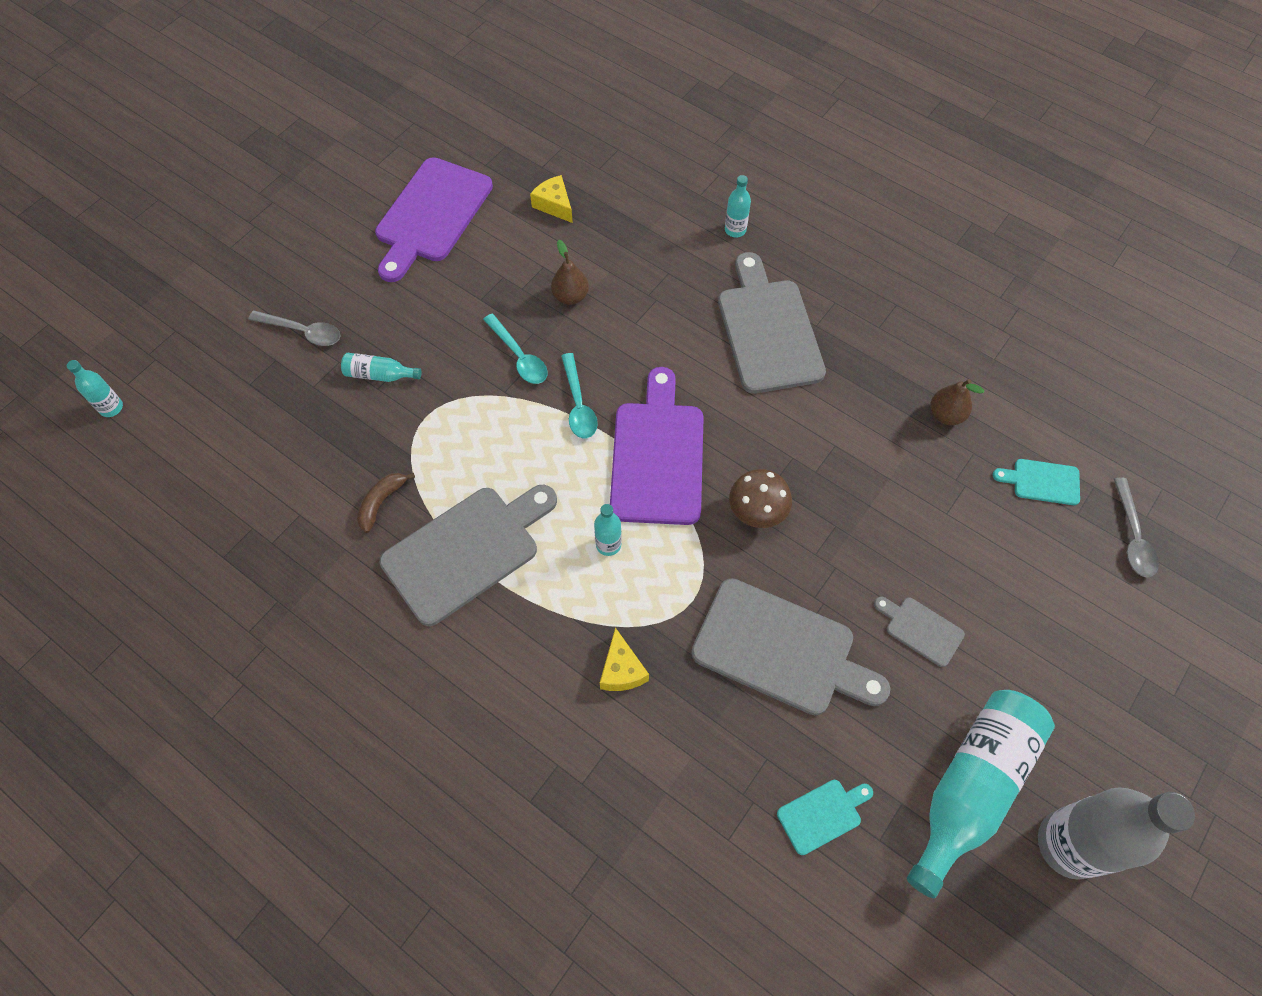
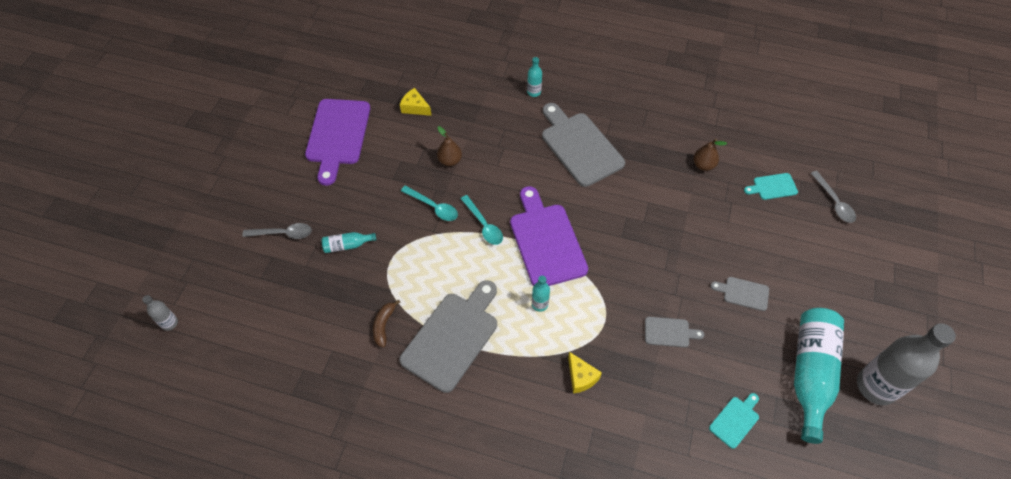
camera: 20 degrees left, 5 degrees down
turquoise bottle [67,360,123,417] -> grey bottle [142,295,178,331]
grey cutting board [691,578,891,715] -> grey cutting board [645,317,704,347], size x0.47
brown mushroom [729,469,792,528] -> none

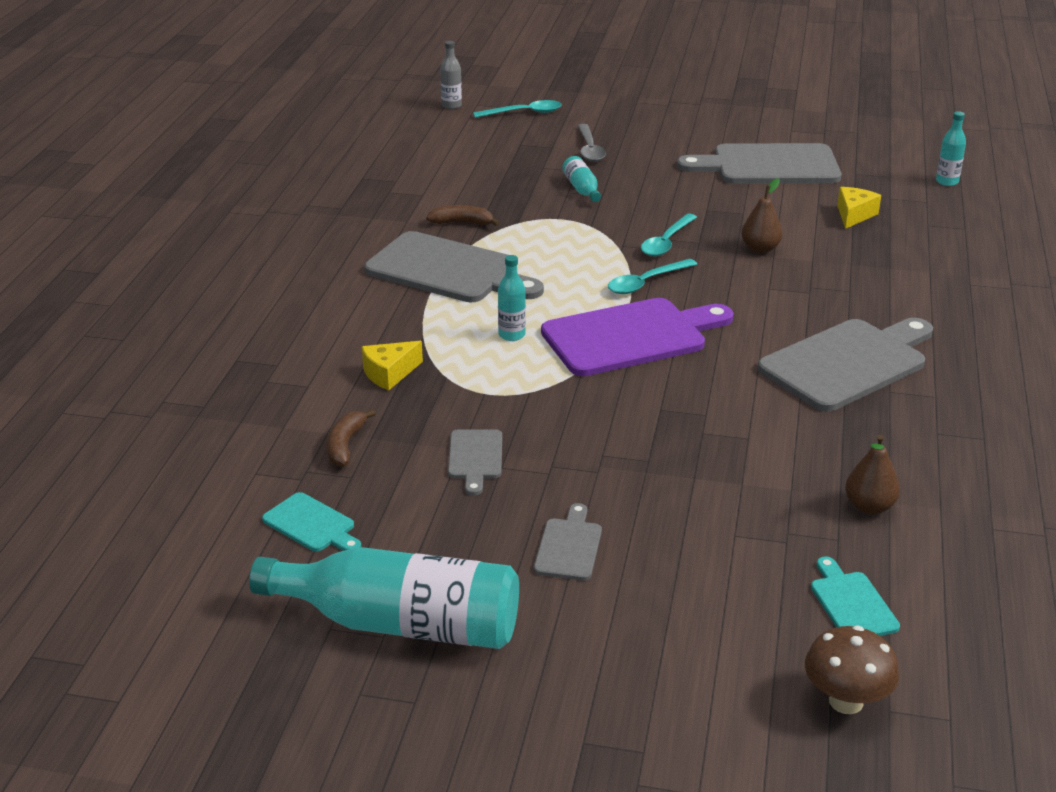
camera: 85 degrees right, 25 degrees down
purple cutting board [305,99,370,186] -> grey cutting board [677,143,841,184]
turquoise bottle [527,57,542,97] -> turquoise bottle moved to [936,111,966,186]
grey spoon [811,171,856,223] -> brown mushroom [805,626,899,714]
grey bottle [857,323,956,405] -> none
none -> brown banana [326,409,376,467]
none -> turquoise spoon [473,100,561,118]

